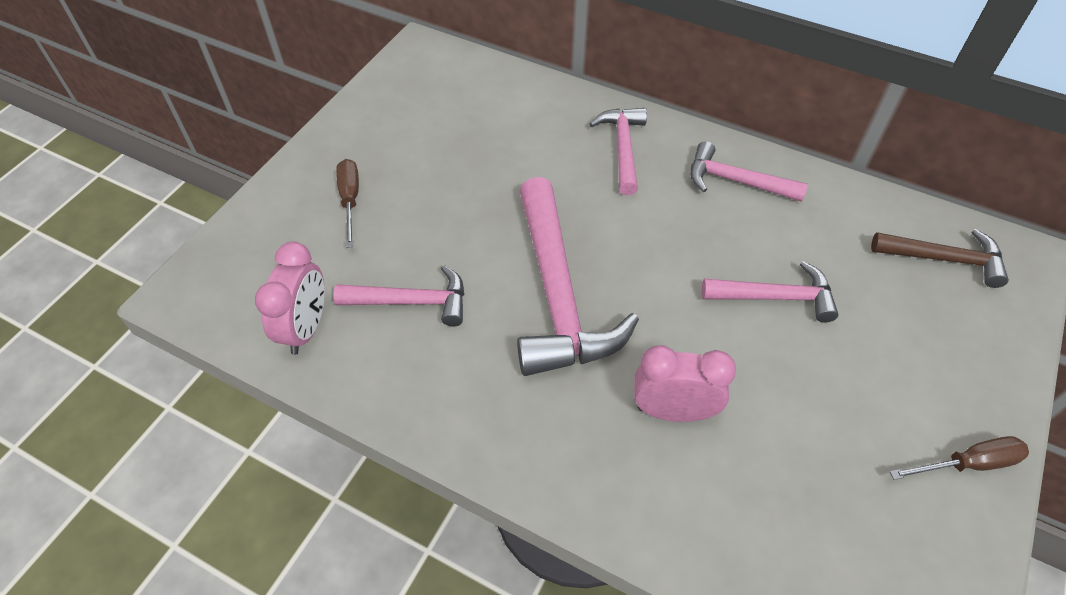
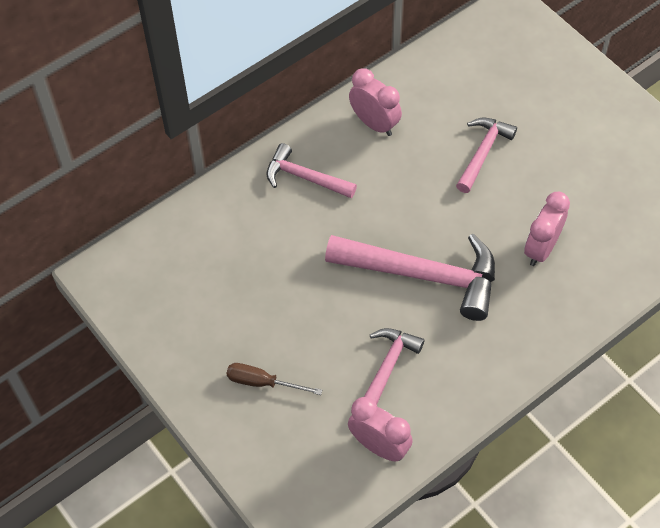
camera: 65 degrees left, 5 degrees up
pink hammer [690,141,808,202] -> pink clock [349,68,402,136]
brown hammer [871,229,1009,288] -> none
brown screwdriver [890,436,1029,480] -> none

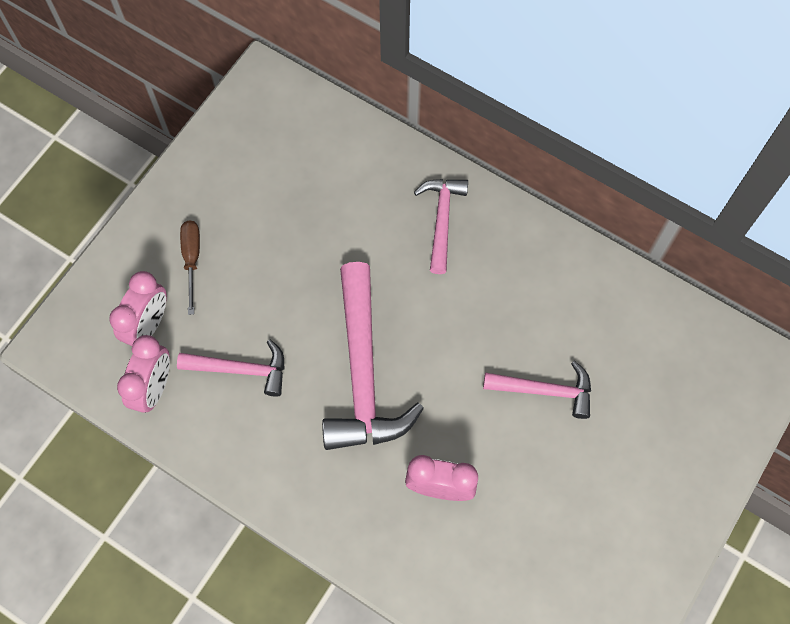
camera: 70 degrees right, 10 degrees up
pink clock [349,68,402,136] -> pink clock moved to [109,271,167,346]

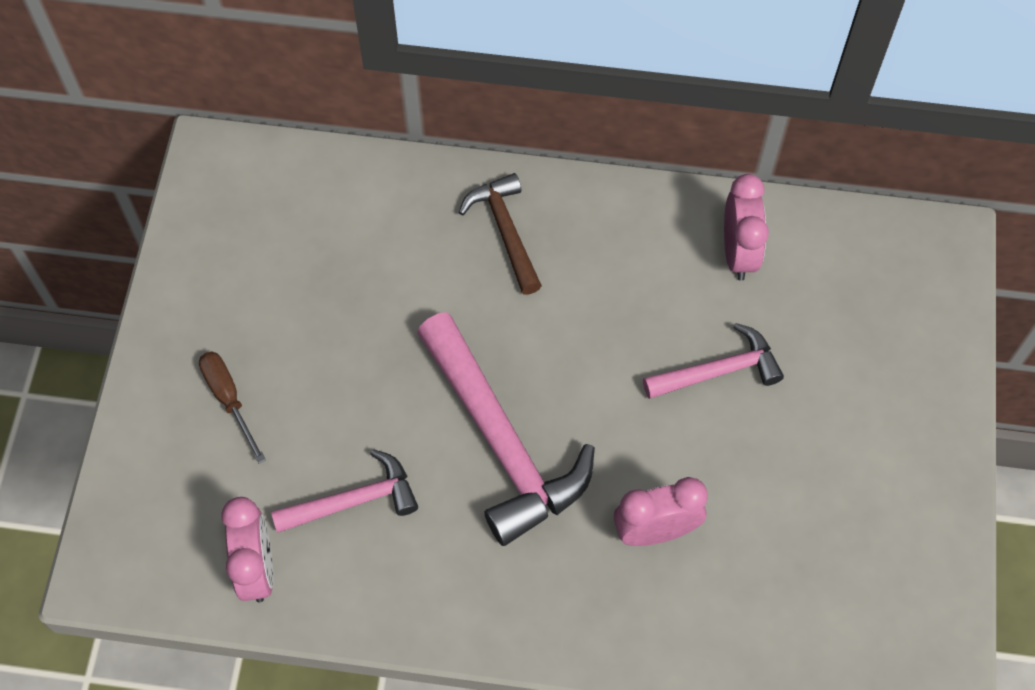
camera: 25 degrees left, 5 degrees down
pink clock [109,271,167,346] -> pink clock moved to [724,174,769,281]
pink hammer [414,179,468,274] -> brown hammer [459,173,542,295]

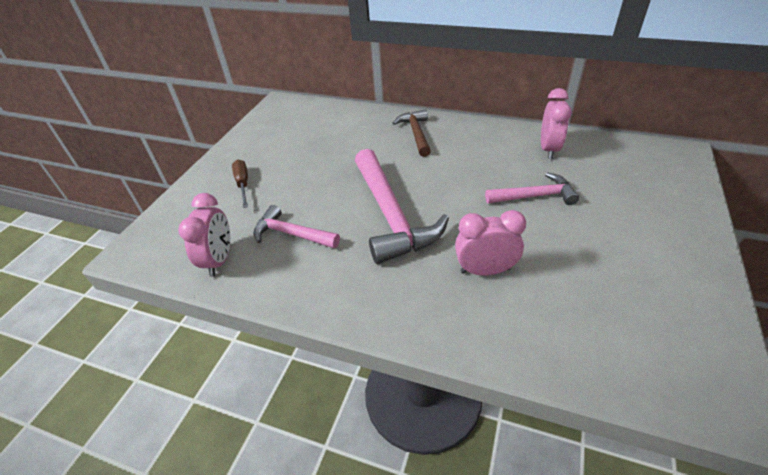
camera: 15 degrees right, 20 degrees down
pink hammer [271,449,418,533] -> pink hammer turned 150 degrees counterclockwise [253,205,340,248]

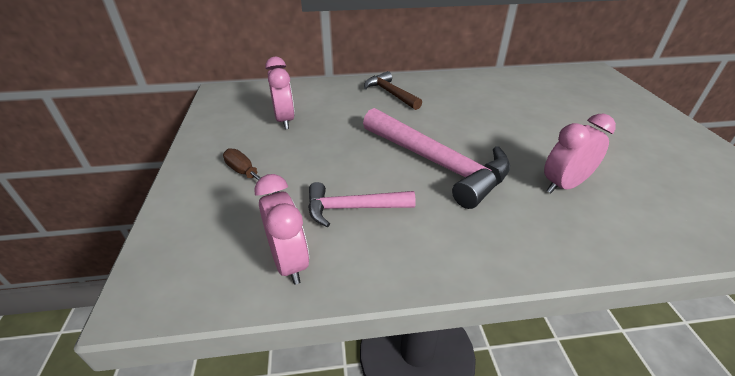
camera: 30 degrees left, 5 degrees down
pink hammer [485,173,579,205] -> none
pink clock [541,88,572,159] -> pink clock moved to [265,57,295,129]

